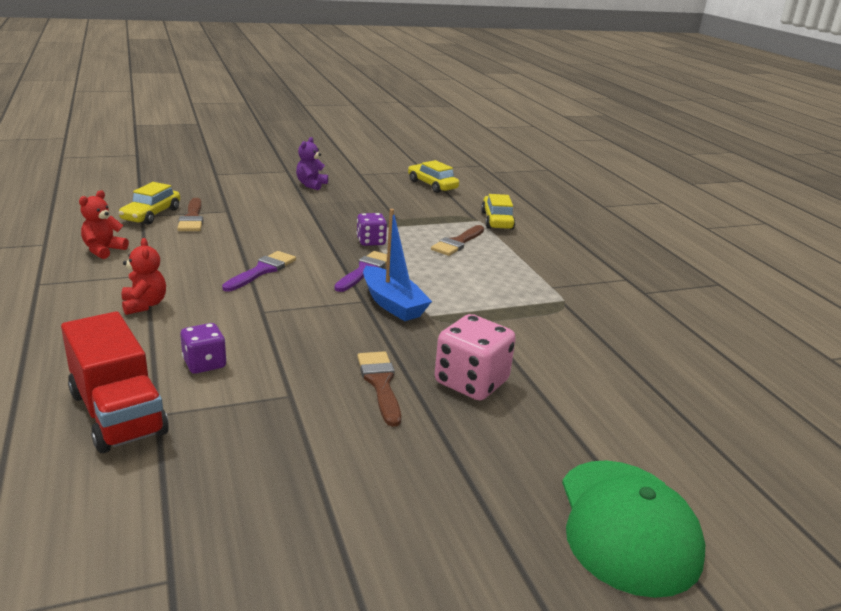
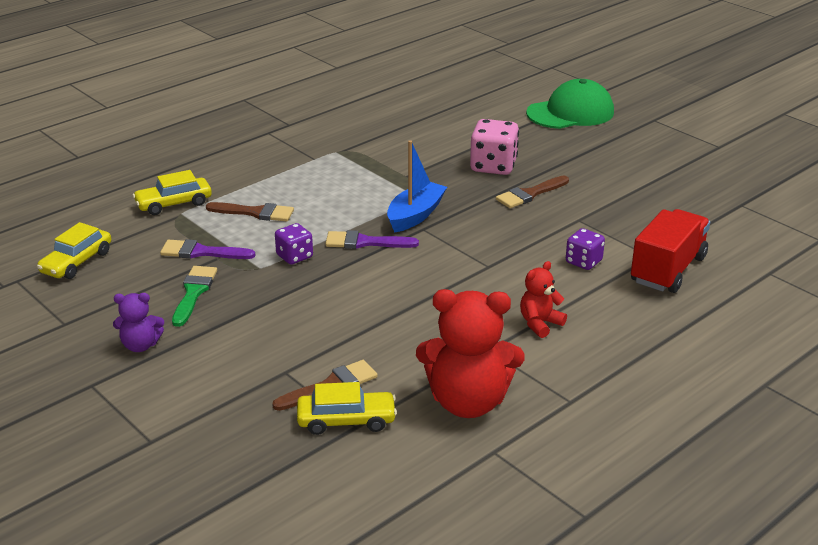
camera: 110 degrees left, 5 degrees up
red teddy bear [79,190,129,259] -> red teddy bear [416,289,525,418], size x1.99
purple brush [222,251,296,292] -> purple brush moved to [160,239,255,259]
none -> green brush [172,266,217,327]

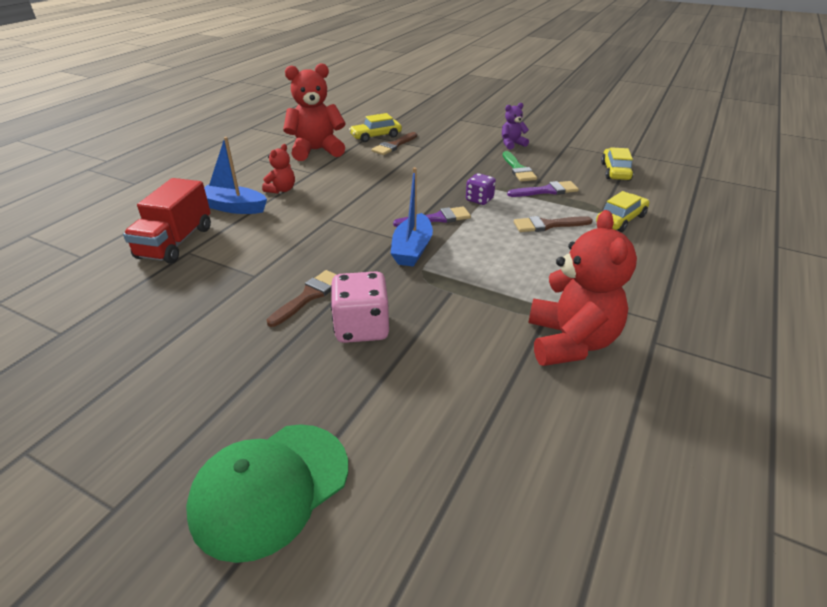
camera: 160 degrees right, 5 degrees up
purple dice [566,228,605,270] -> none
none -> blue boat [204,137,267,214]
none -> red teddy bear [529,210,637,366]

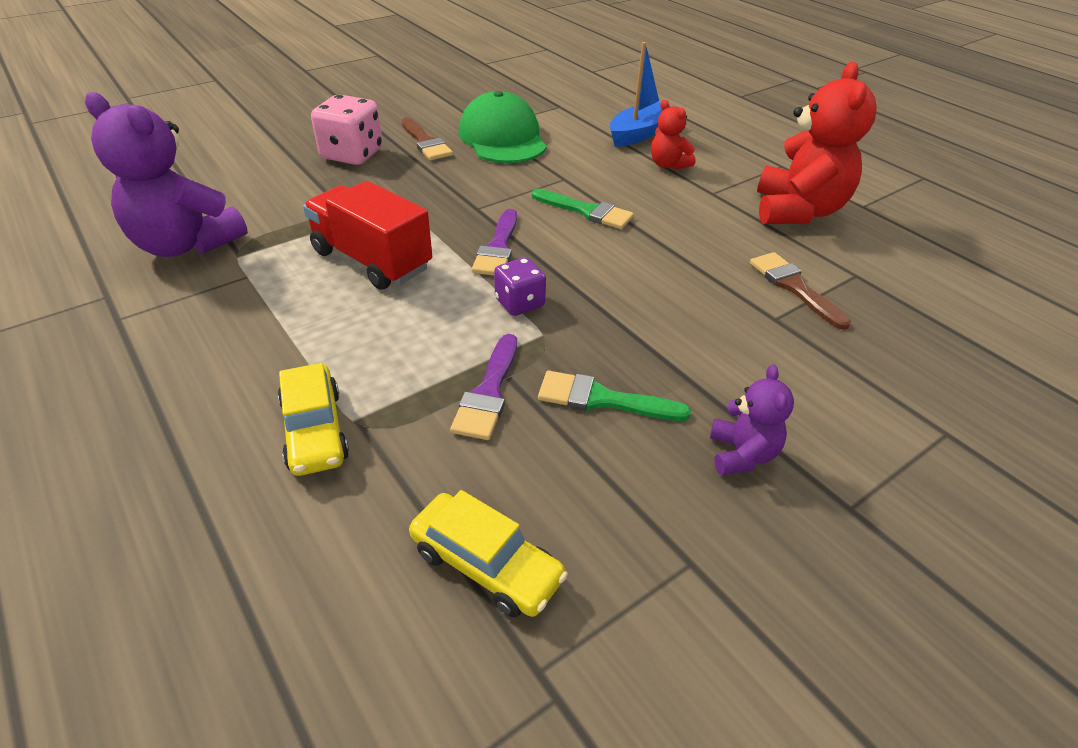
camera: 115 degrees right, 5 degrees up
red truck [123,178,211,264] -> red truck moved to [303,181,432,290]
green cap [186,424,348,563] -> green cap moved to [458,91,547,163]
yellow car [349,113,402,142] -> none
blue boat [390,167,433,267] -> none
brown brush [514,216,593,232] -> none
red teddy bear [529,210,637,366] -> purple teddy bear [85,92,248,257]
none -> green brush [531,189,634,229]

